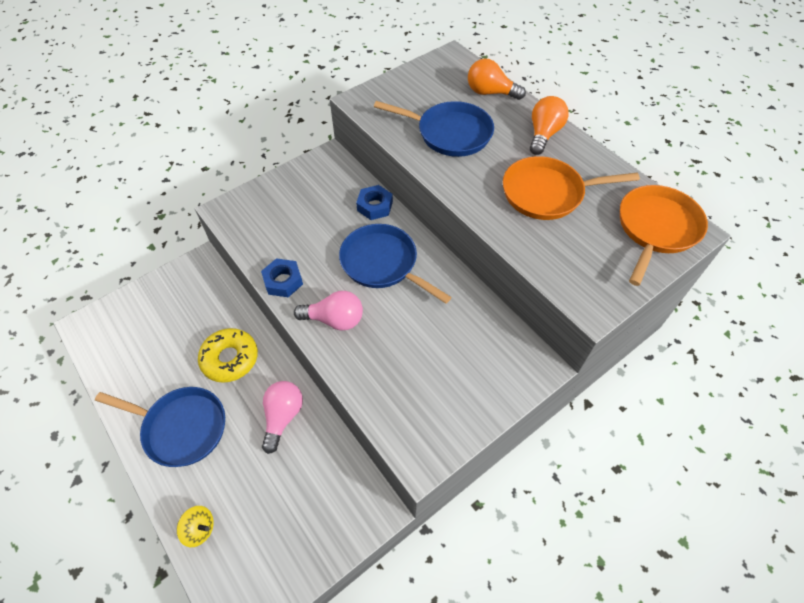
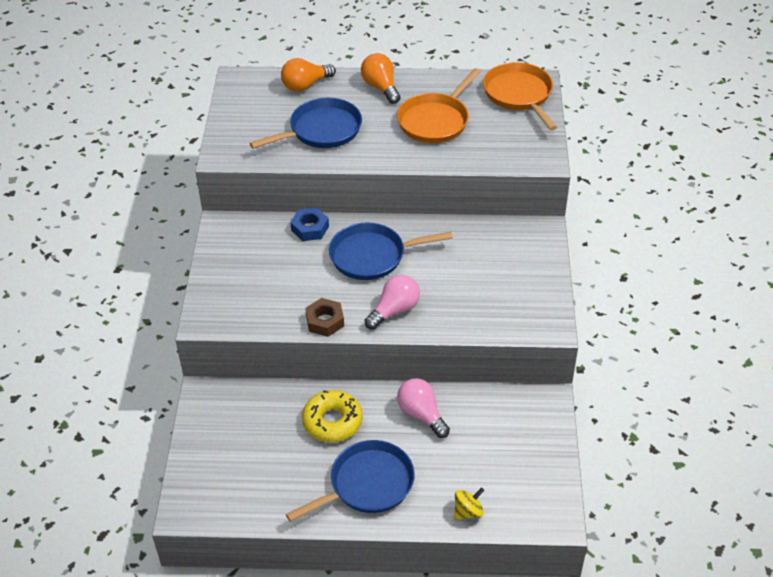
camera: 50 degrees left, 10 degrees down
blue nut [261,258,303,297] -> brown nut [305,298,344,337]

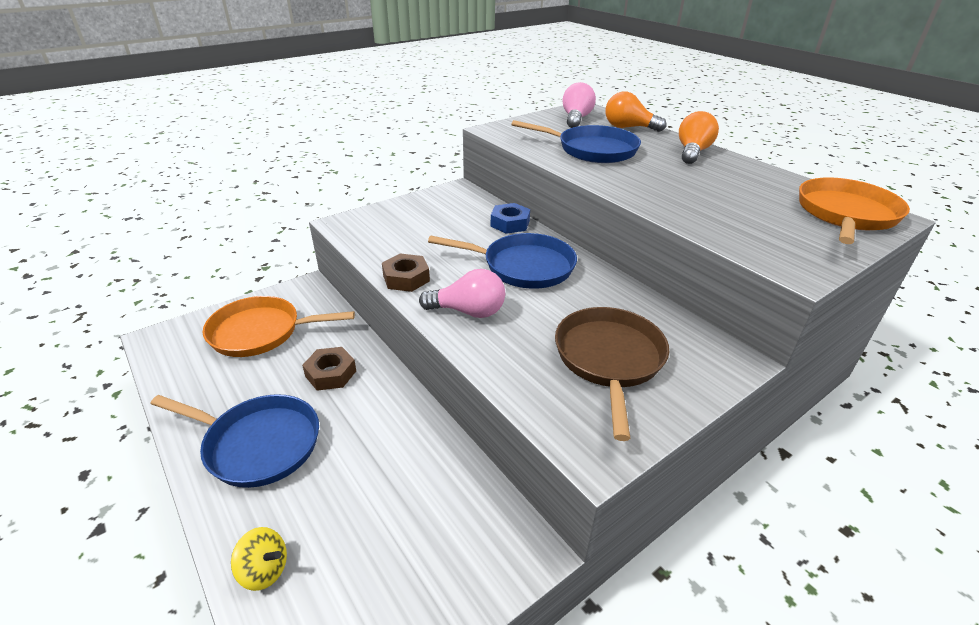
camera: 50 degrees right, 10 degrees down
yellow donut [302,390,363,442] -> brown nut [302,347,356,391]
blue pan [329,223,453,280] -> blue pan turned 150 degrees clockwise [428,233,577,289]
orange pan [397,68,481,143] -> orange pan moved to [203,296,355,357]
pink light bulb [397,378,450,438] -> pink light bulb moved to [562,82,596,128]
none -> brown pan [555,307,669,441]

